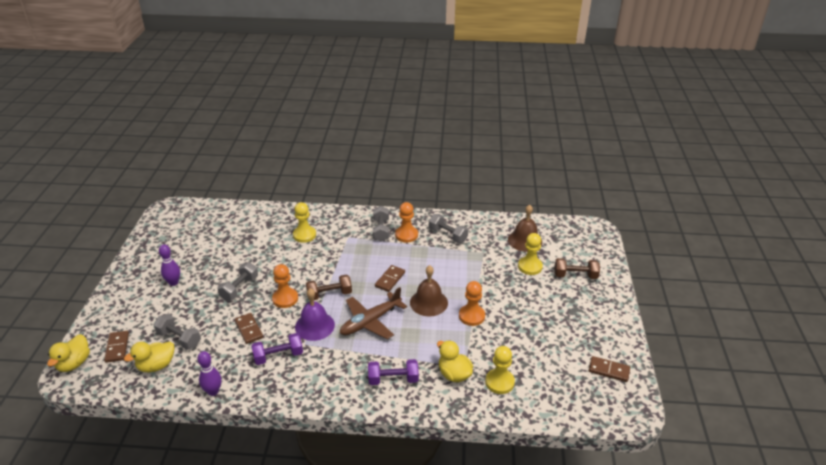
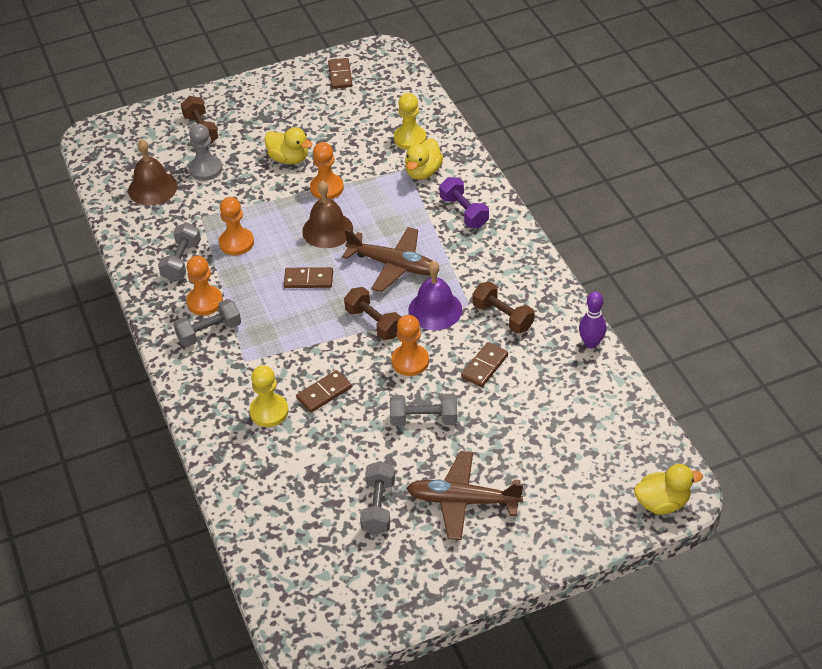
camera: 115 degrees left, 10 degrees up
brown domino [104,331,129,363] -> brown domino moved to [296,370,352,413]
yellow duck [124,342,174,372] -> yellow duck moved to [264,127,312,164]
grey dumbbell [154,314,201,350] -> grey dumbbell moved to [360,461,395,535]
purple bowling pin [159,244,180,286] -> brown plane [406,451,523,540]
purple dumbbell [251,333,303,365] -> brown dumbbell [473,282,535,334]
yellow pawn [518,233,543,275] -> grey pawn [189,124,223,181]
none -> orange pawn [219,197,254,255]

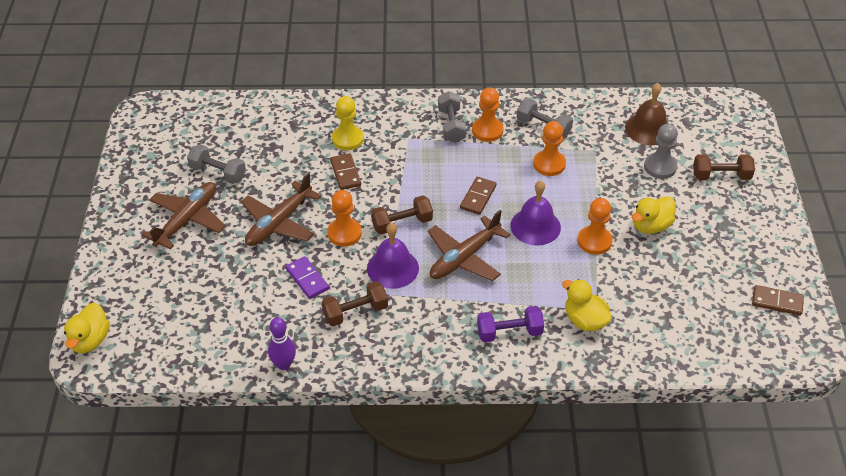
camera: 110 degrees right, 0 degrees up
brown bell [302,181,353,248] -> purple bell [510,180,561,245]
grey dumbbell [390,394,457,426] -> brown plane [241,173,321,246]
yellow pawn [394,93,426,150] -> none
brown domino [461,342,508,387] -> purple domino [286,256,329,299]

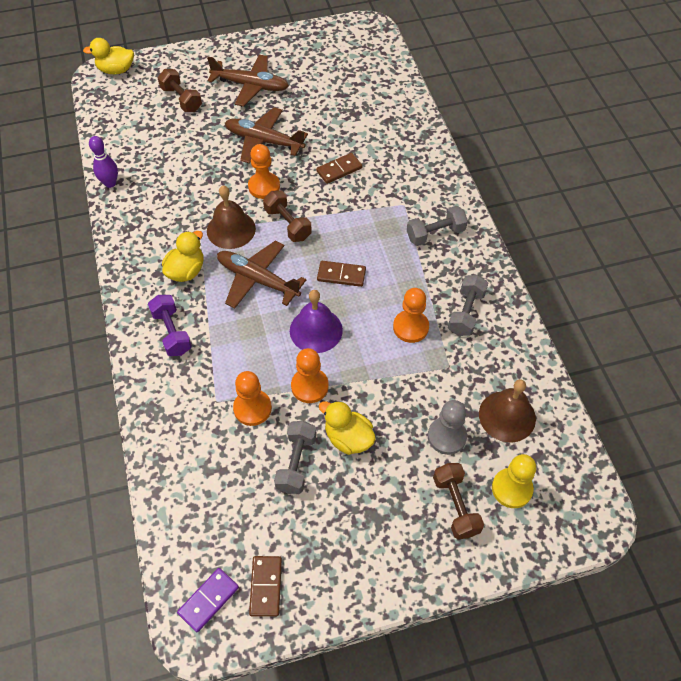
camera: 75 degrees right, 10 degrees up
grey dumbbell [187,144,246,184] -> grey dumbbell moved to [274,421,317,494]
purple domino [286,256,329,299] -> purple domino moved to [177,568,239,632]
brown dumbbell [322,281,388,326] -> brown dumbbell moved to [158,69,202,112]
yellow pawn [332,96,364,150] -> yellow pawn moved to [492,454,536,508]
purple bell [367,223,419,289] -> brown bell [207,186,256,249]
orange pawn [472,88,504,142] -> orange pawn moved to [233,371,272,426]
yellow duck [562,279,612,331] -> yellow duck moved to [162,231,204,282]

